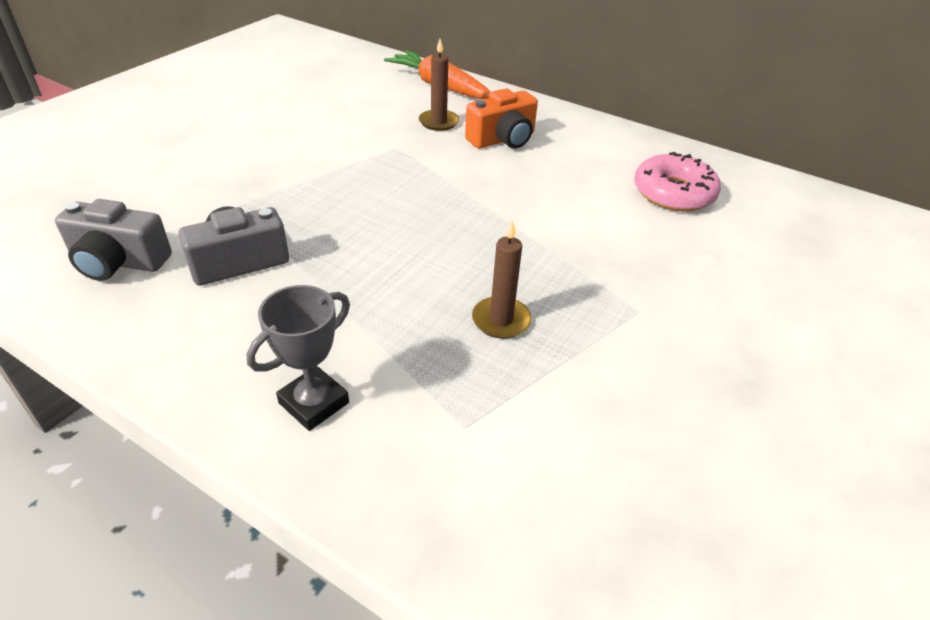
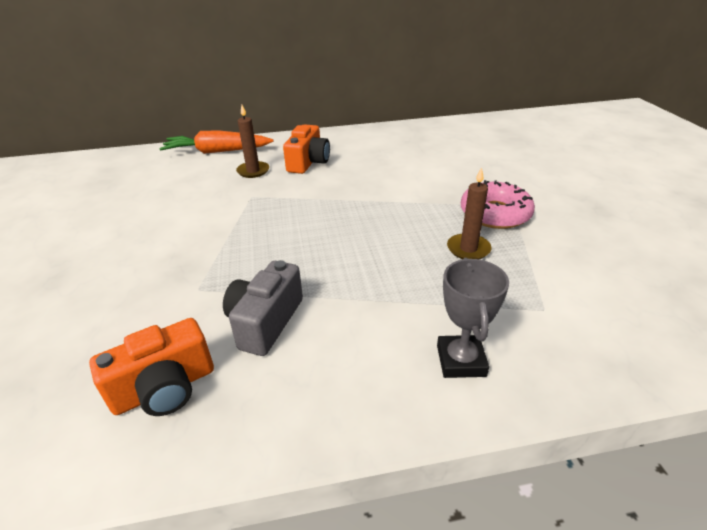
camera: 40 degrees left, 5 degrees down
grey camera [55,199,172,281] -> orange camera [89,318,214,416]
pink donut [634,152,721,211] -> pink donut moved to [461,180,535,229]

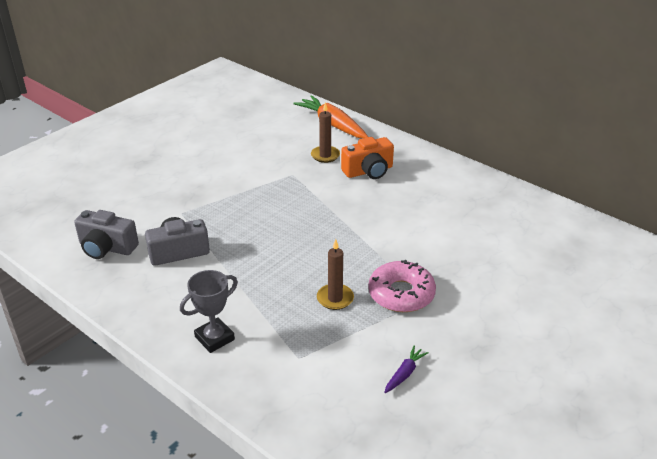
camera: 50 degrees right, 0 degrees up
orange camera [89,318,214,416] -> grey camera [74,210,139,259]
none -> purple carrot [384,345,429,393]

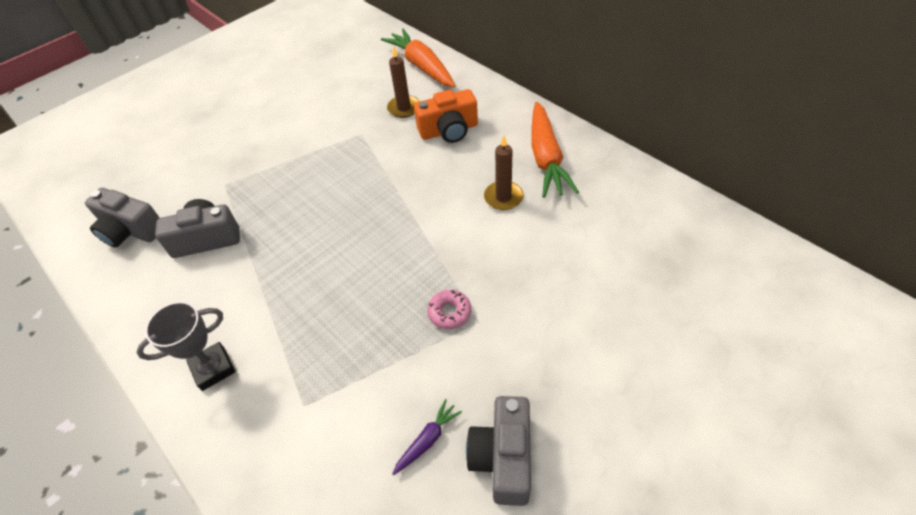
camera: 10 degrees right, 15 degrees up
brown candle [317,239,354,310] -> brown candle moved to [484,136,524,210]
pink donut [368,260,436,312] -> pink donut [427,290,471,329], size x0.53
none -> grey camera [466,396,531,506]
none -> orange carrot [532,102,579,198]

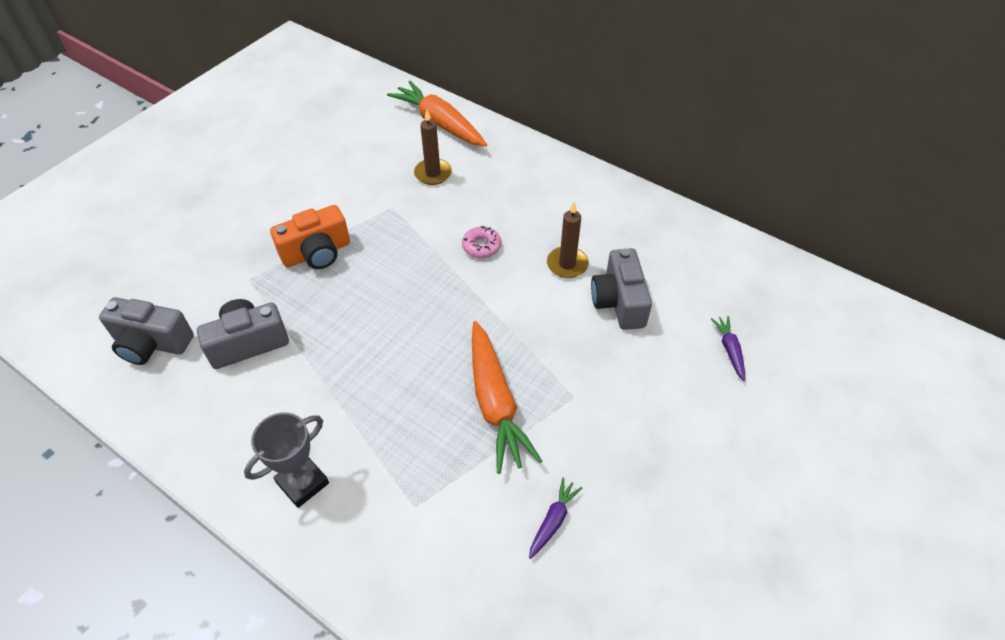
camera: 15 degrees left, 0 degrees up
orange camera [414,89,478,143] -> orange camera moved to [270,205,350,269]
pink donut [427,290,471,329] -> pink donut moved to [462,226,501,258]
grey camera [466,396,531,506] -> grey camera moved to [591,248,652,330]
orange carrot [532,102,579,198] -> orange carrot moved to [472,321,542,474]
none -> purple carrot [711,316,745,381]

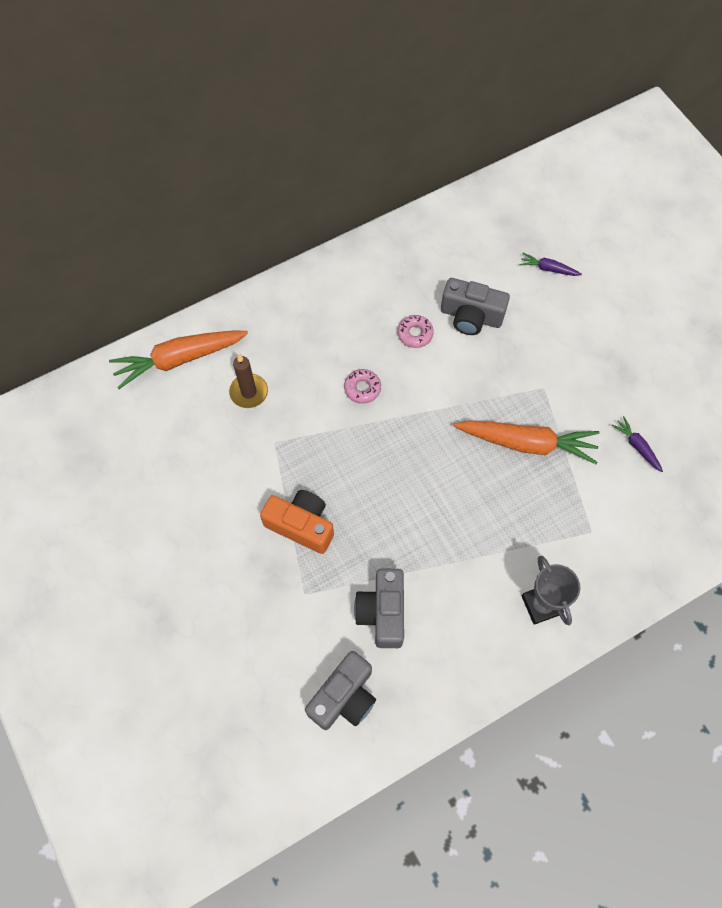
camera: 65 degrees left, 15 degrees up
orange camera [270,205,350,269] -> orange camera turned 60 degrees counterclockwise [260,490,334,554]
brown candle [547,202,589,278] -> pink donut [397,315,434,348]

